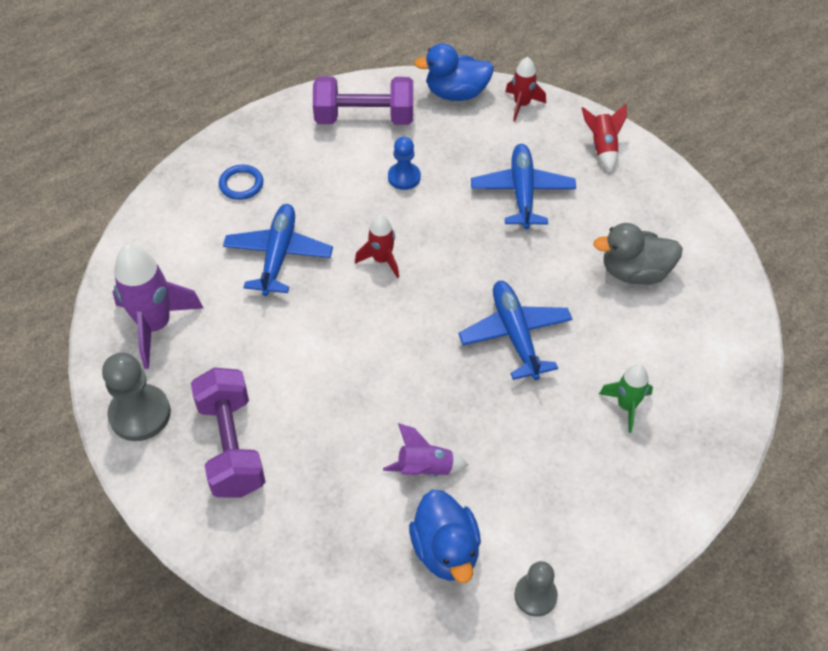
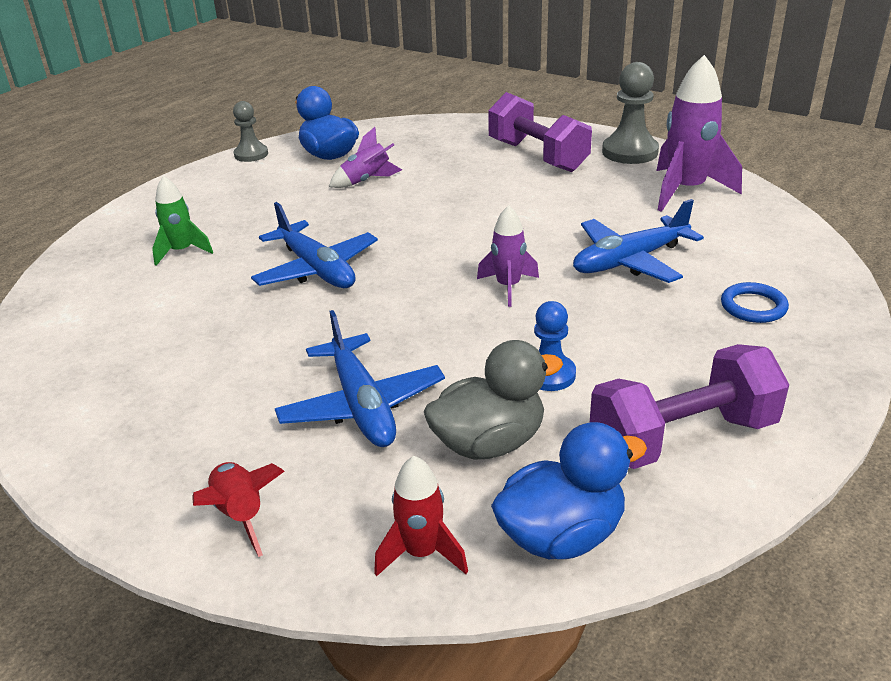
camera: 160 degrees right, 20 degrees down
blue plane [223,204,333,296] -> blue plane turned 75 degrees clockwise [573,199,704,283]
red rocket [355,215,399,278] -> purple rocket [477,205,539,307]
grey duck [593,223,683,285] -> grey duck moved to [424,340,563,460]

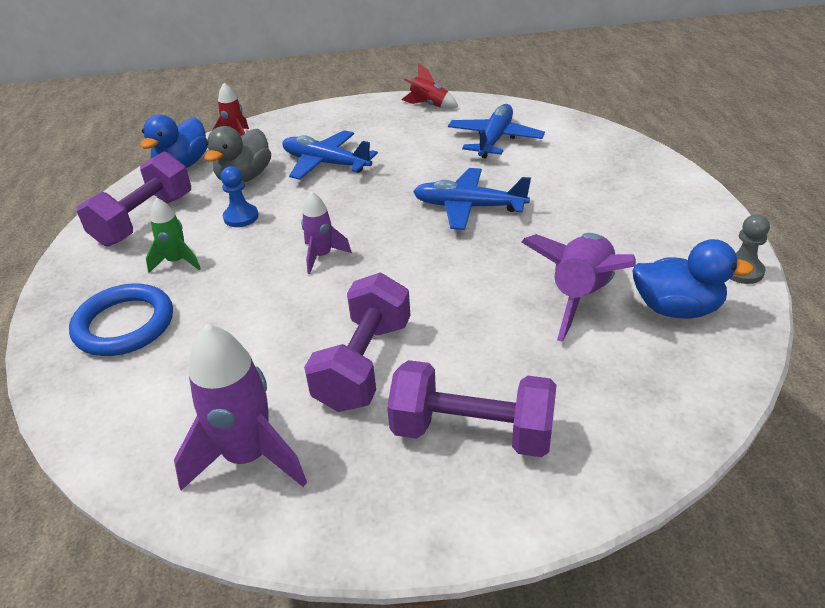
camera: 140 degrees right, 5 degrees up
green rocket [152,176,213,266] -> green rocket moved to [146,198,201,273]
red rocket [192,462,285,557] -> red rocket moved to [401,63,458,109]
purple rocket [329,127,402,188] -> purple rocket [521,233,636,342], size x1.77
blue plane [573,199,704,283] -> blue plane moved to [448,104,545,158]
grey pawn [602,62,659,164] -> none
blue ring [721,282,789,323] -> blue ring [69,284,173,356], size x1.78
none -> purple dumbbell [304,273,411,412]

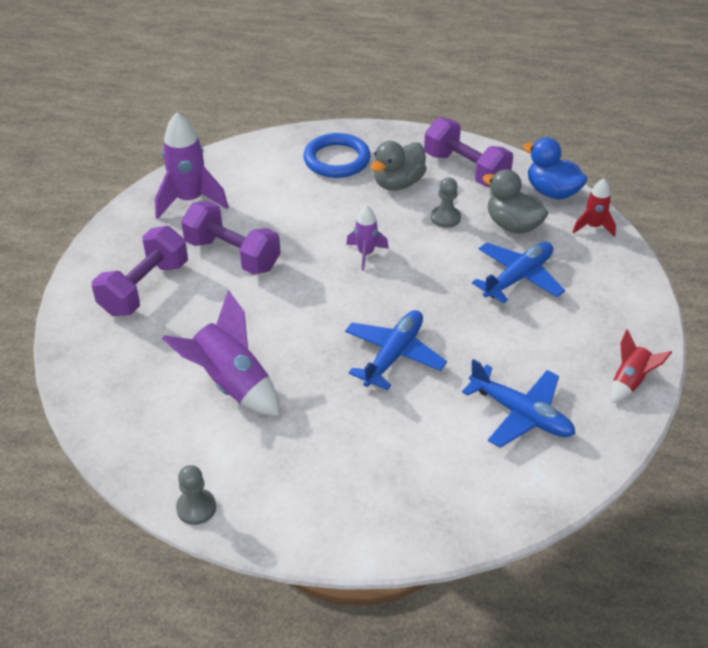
camera: 105 degrees right, 5 degrees up
green rocket [146,198,201,273] -> grey duck [370,141,426,191]
blue pawn [221,166,259,227] -> grey pawn [431,177,461,228]
blue duck [632,239,754,318] -> none

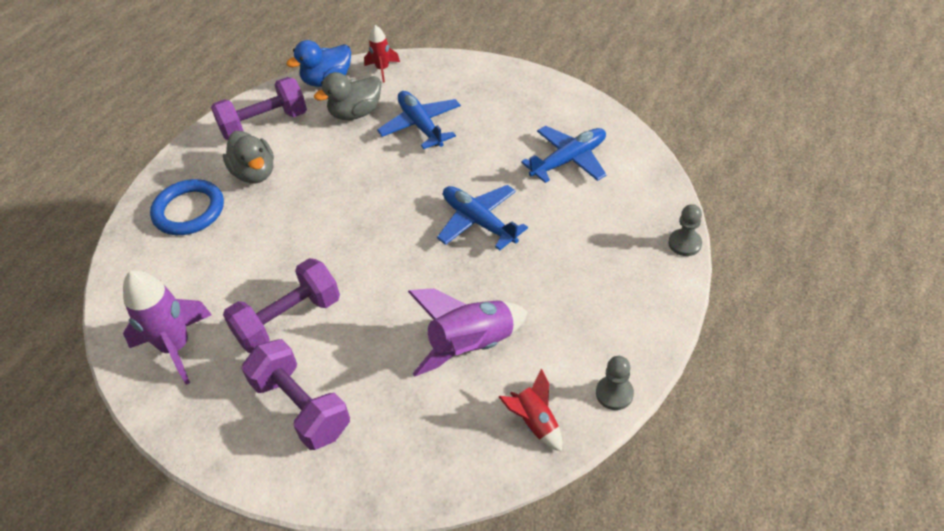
camera: 70 degrees left, 5 degrees up
purple rocket [346,205,389,270] -> none
grey pawn [431,177,461,228] -> grey pawn moved to [668,204,702,256]
red rocket [610,329,672,403] -> red rocket moved to [499,369,562,452]

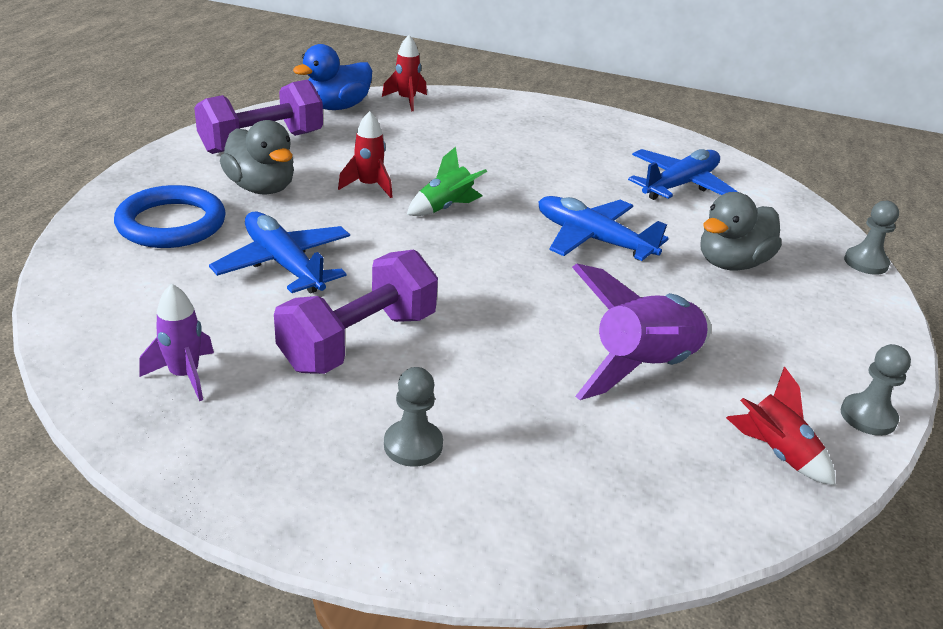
camera: 15 degrees left, 15 degrees down
purple rocket [123,270,212,385] -> purple rocket [139,283,214,401], size x0.57
purple dumbbell [241,339,350,450] -> grey pawn [384,367,443,467]
grey duck [314,72,381,120] -> grey duck moved to [701,192,782,271]
blue plane [377,91,461,149] -> blue plane moved to [209,212,350,293]
none -> red rocket [338,111,393,198]
none -> green rocket [407,147,487,216]

